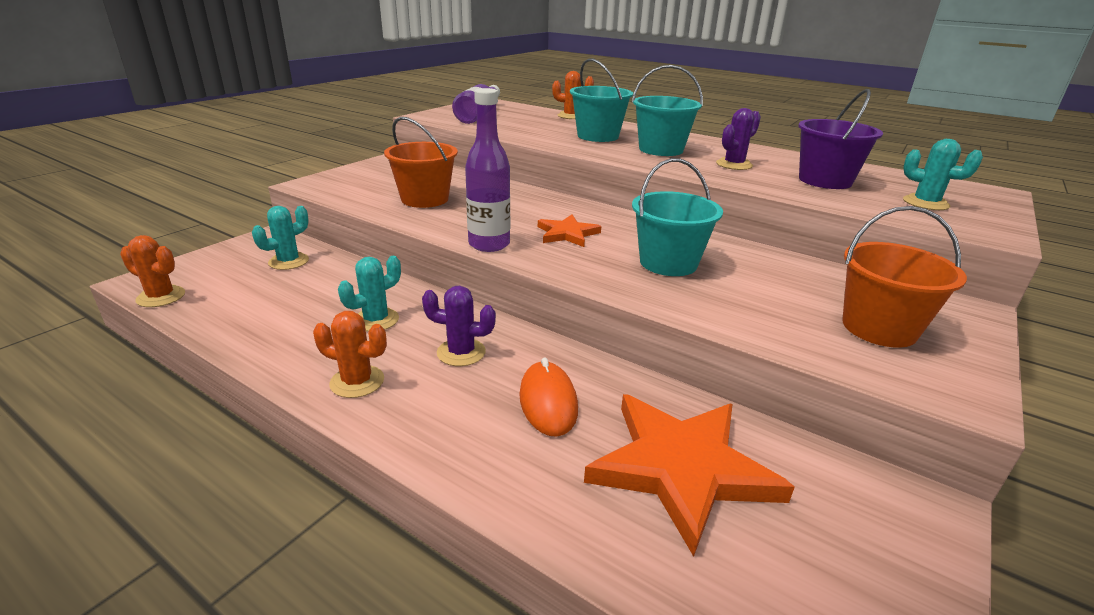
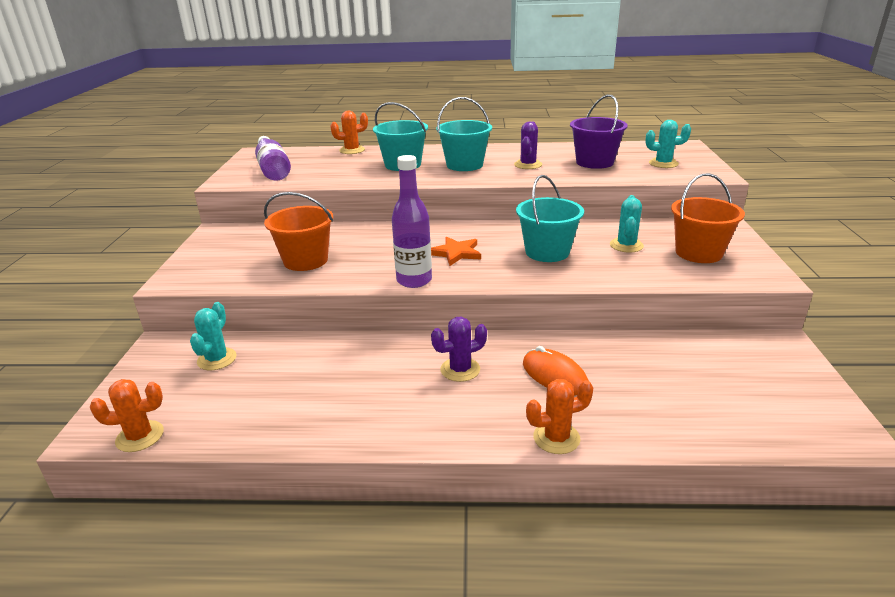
camera: 30 degrees left, 0 degrees up
orange cactus [313,311,387,398] -> orange cactus moved to [526,379,594,454]
turquoise cactus [338,256,401,331] -> turquoise cactus moved to [610,195,644,253]
orange star [584,394,795,557] -> none

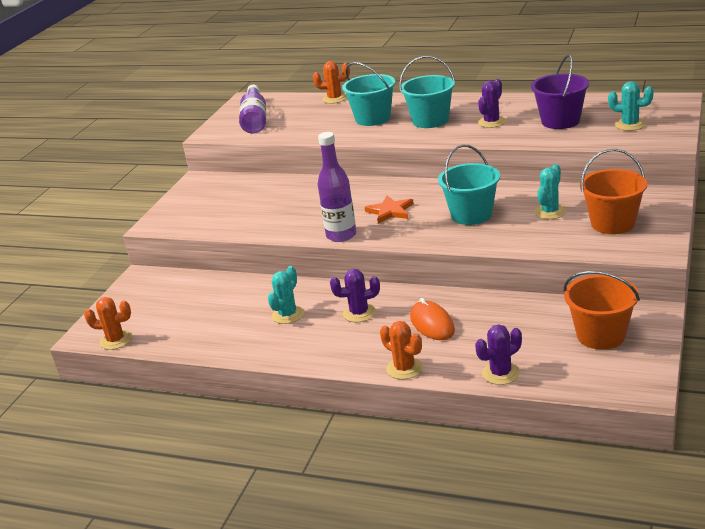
camera: 20 degrees right, 0 degrees up
turquoise cactus [190,302,237,370] -> turquoise cactus moved to [268,266,304,324]
orange bucket [264,192,333,271] -> orange bucket moved to [564,271,640,350]
orange cactus [526,379,594,454] -> orange cactus turned 45 degrees clockwise [380,321,423,380]
none -> purple cactus [475,325,522,385]

